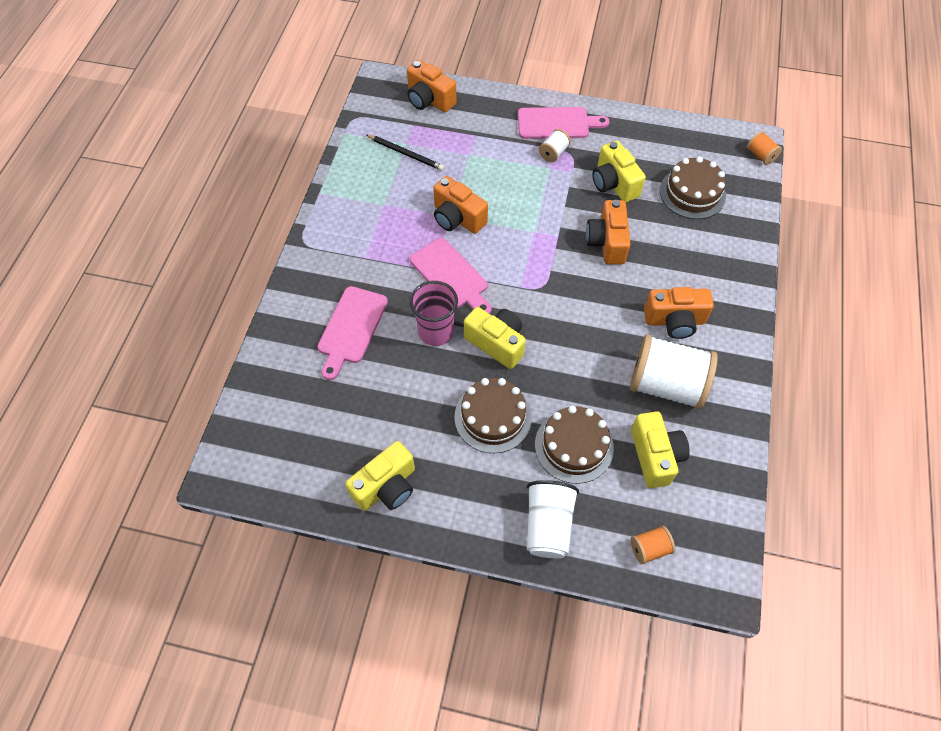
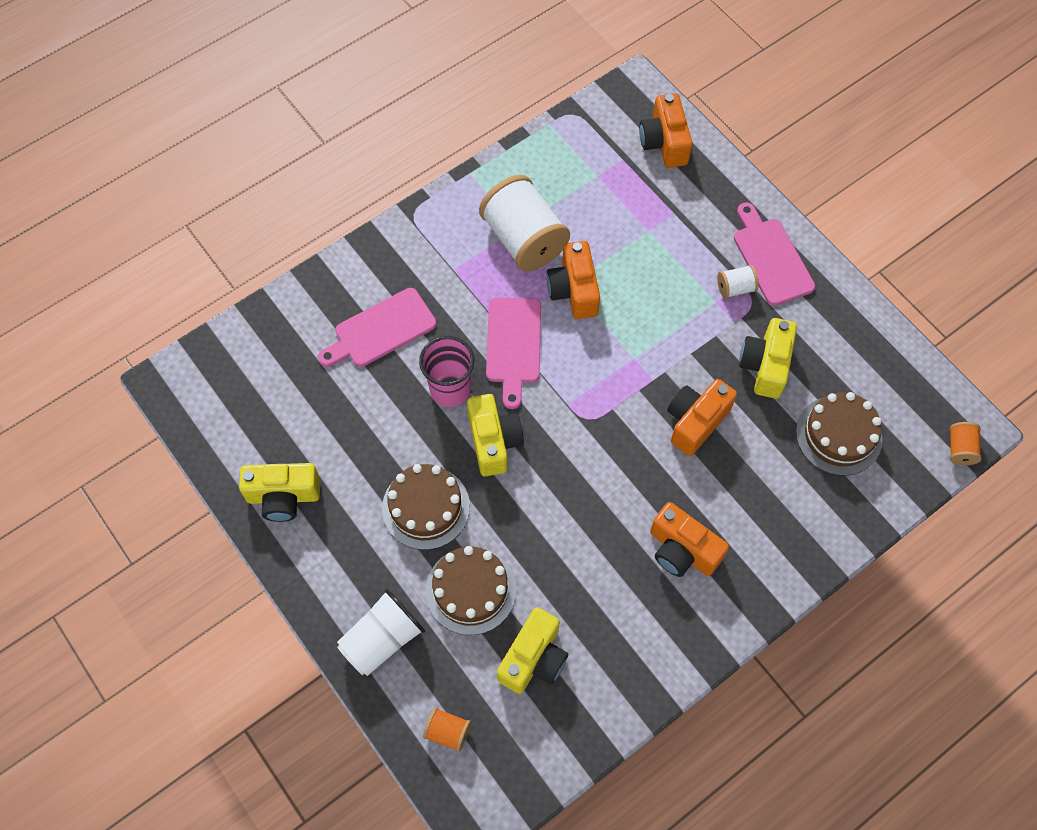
camera: 40 degrees right, 5 degrees up
black pencil [367,135,444,171] -> none
pink cutting board [518,107,609,139] -> pink cutting board turned 150 degrees counterclockwise [734,202,815,306]
white spool [630,334,718,410] -> white spool moved to [479,175,570,271]

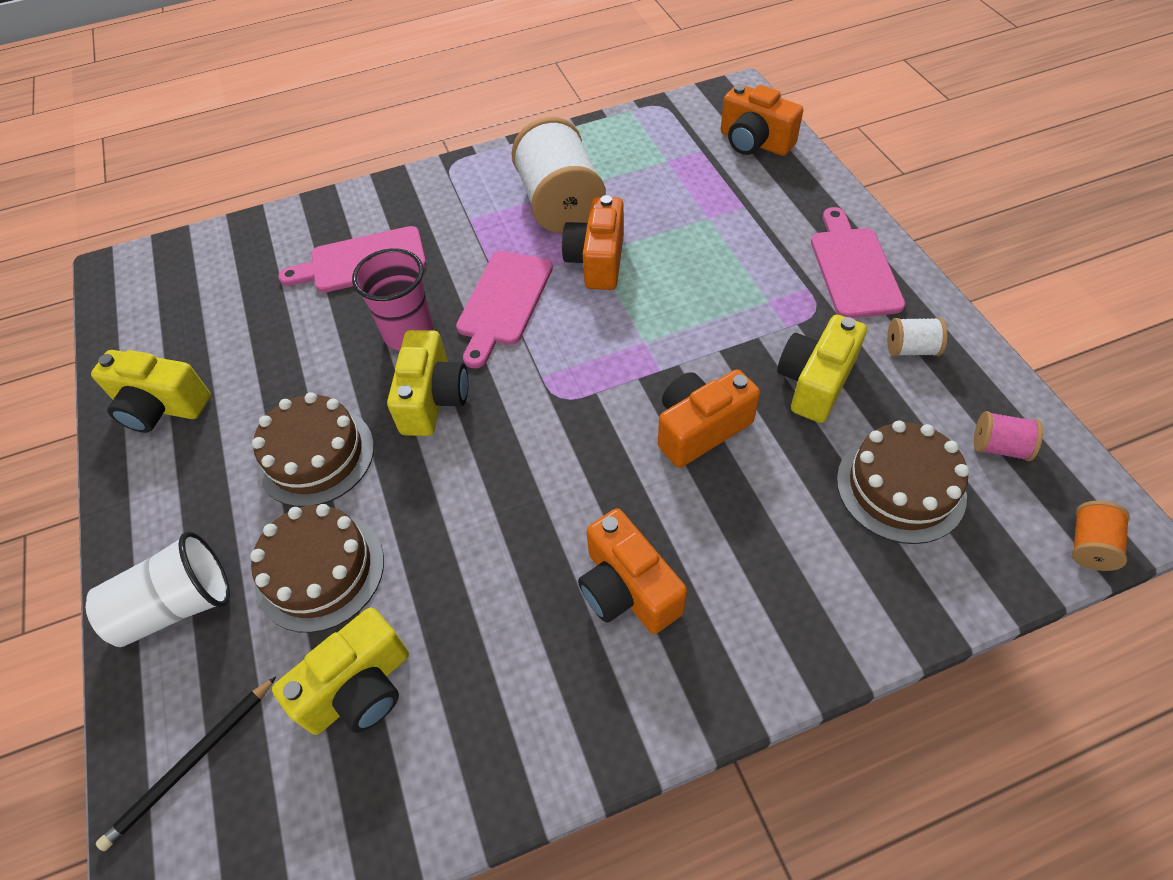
camera: 20 degrees right, 10 degrees down
orange spool [423,707,471,752] -> black pencil [96,676,277,851]
orange camera [639,93,693,168] -> orange camera turned 60 degrees counterclockwise [721,84,803,156]
white spool [717,265,759,299] -> white spool moved to [887,317,947,357]
none -> pink spool [974,411,1043,461]

